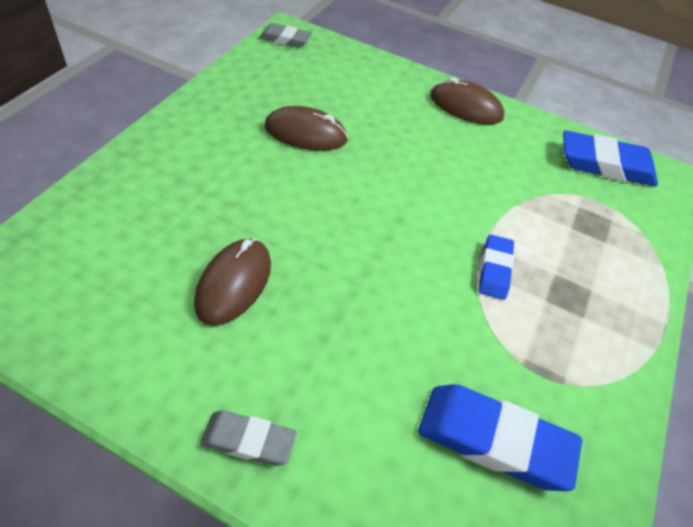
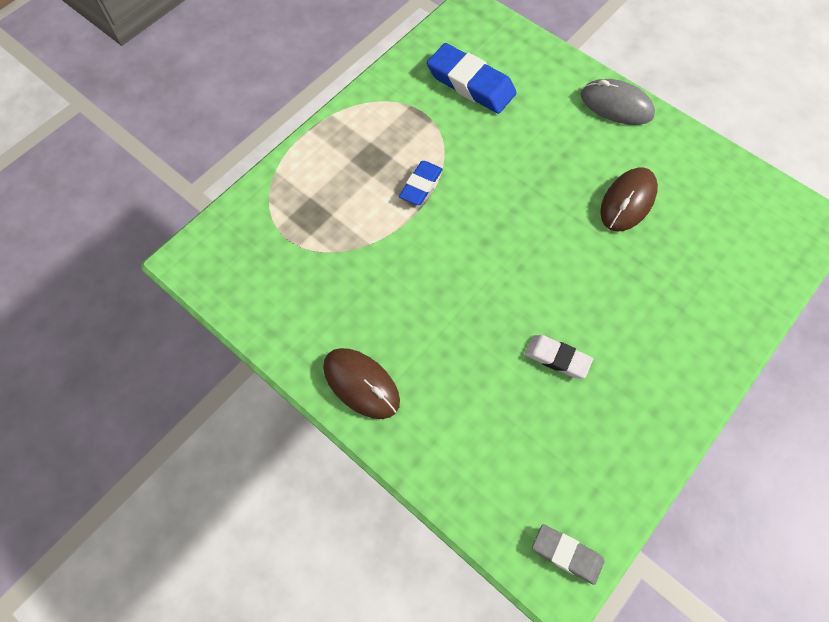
camera: 160 degrees left, 15 degrees up
grey eraser [200,410,297,466] -> grey mouse [581,79,655,125]
brown mouse [264,106,348,151] -> white eraser [525,335,593,379]
blue eraser [563,130,658,187] -> none

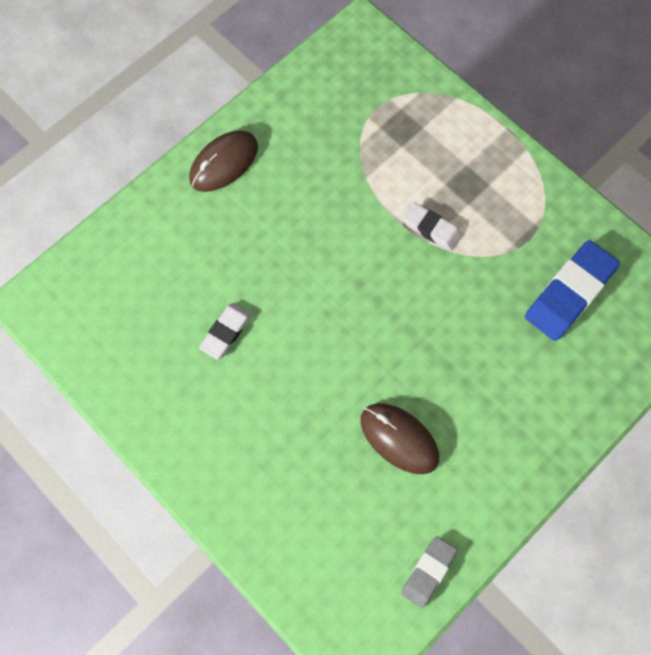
camera: 95 degrees right, 5 degrees up
blue eraser [399,161,443,205] -> white eraser [403,202,462,251]
grey eraser [532,524,605,585] -> grey eraser moved to [401,536,457,608]
grey mouse [581,79,655,125] -> none

